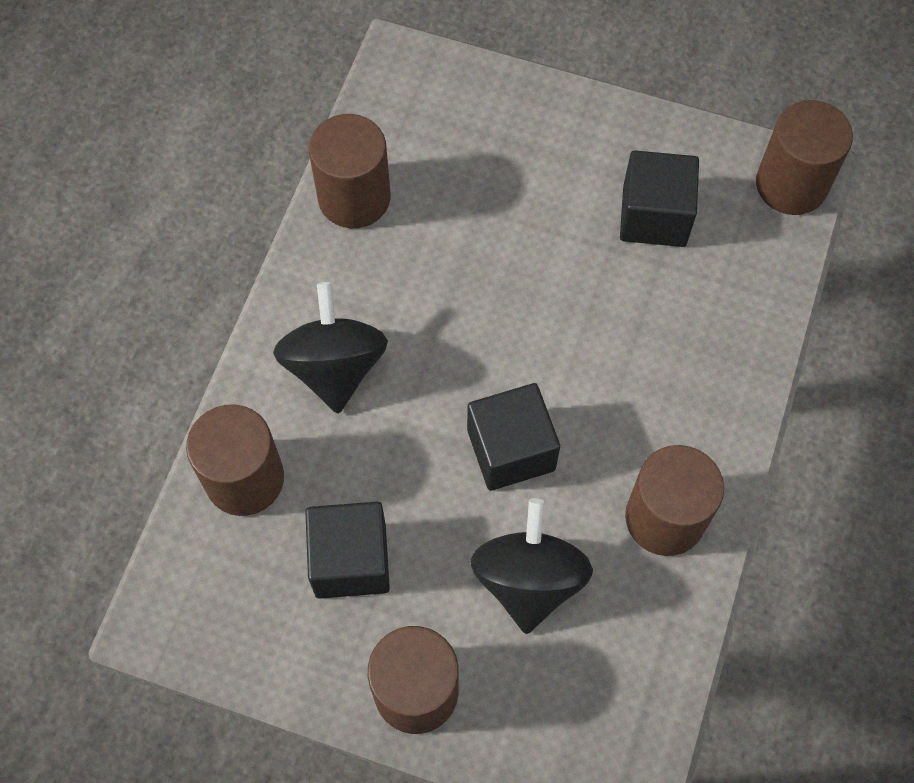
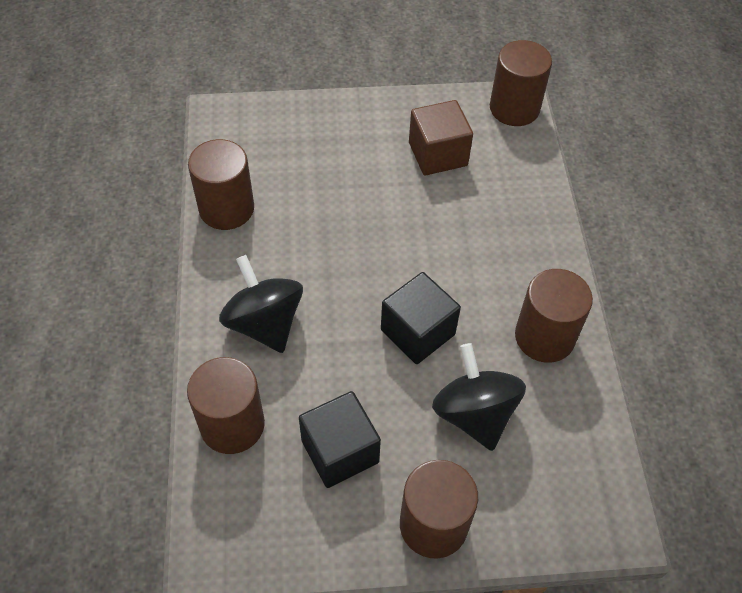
camera: 25 degrees left, 10 degrees down
black cube [620,150,699,247] -> brown cube [409,100,473,176]

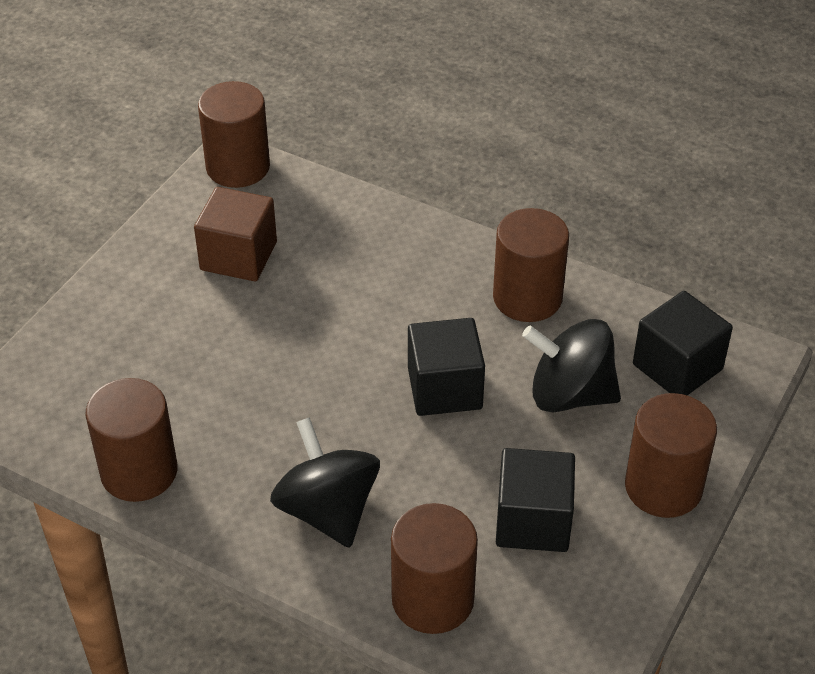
camera: 55 degrees left, 10 degrees down
black spinning top [219,255,303,353] -> black spinning top turned 60 degrees clockwise [270,417,380,548]
none -> black cube [633,291,733,395]

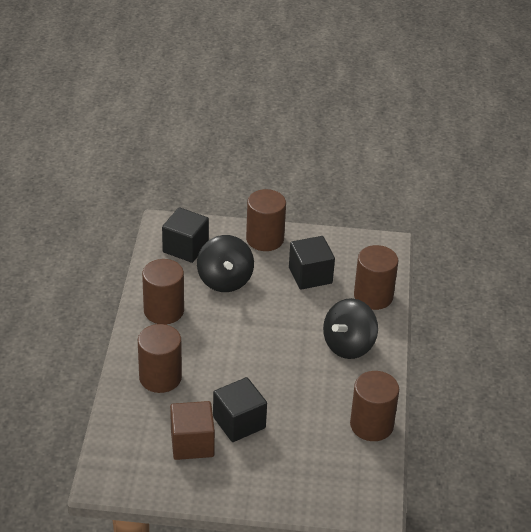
camera: 115 degrees left, 5 degrees down
brown cylinder [198,81,270,188] -> brown cylinder moved to [138,324,182,393]
black cube [408,318,485,416] -> black cube moved to [213,377,267,442]

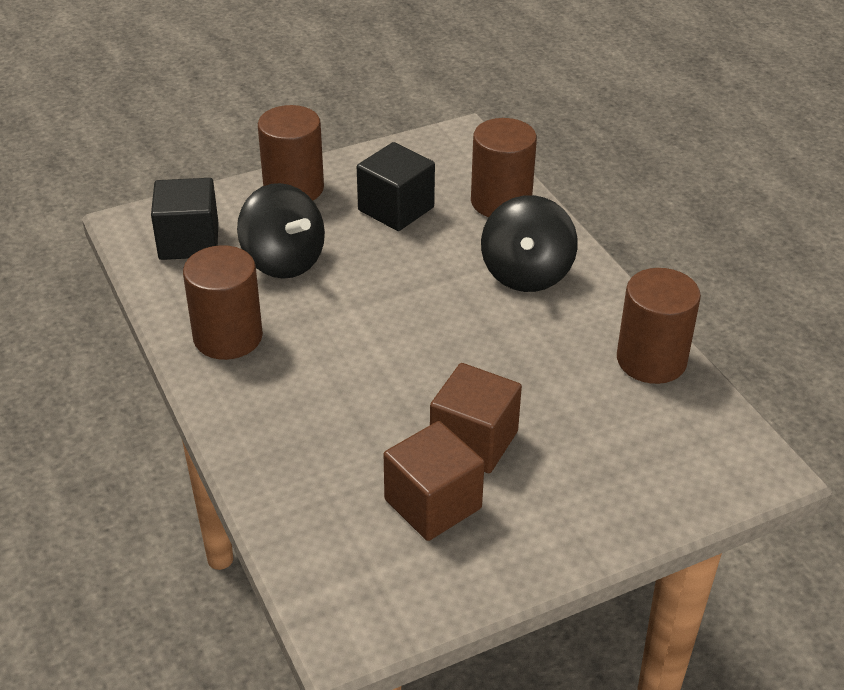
camera: 30 degrees left, 0 degrees up
brown cylinder [138,324,182,393] -> none
black cube [213,377,267,442] -> brown cube [430,363,522,473]

